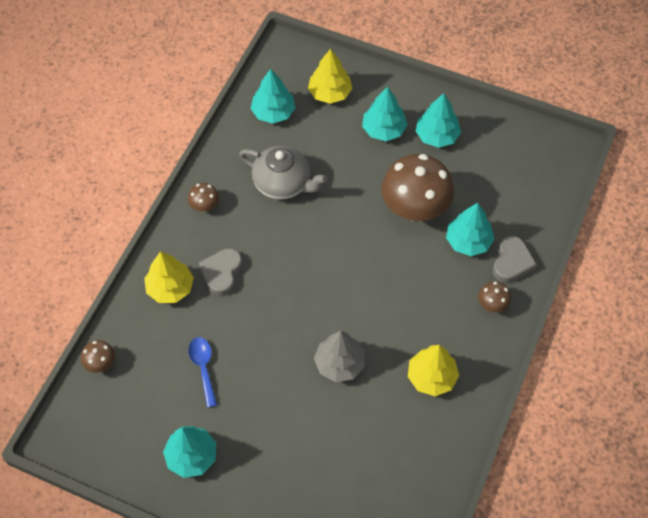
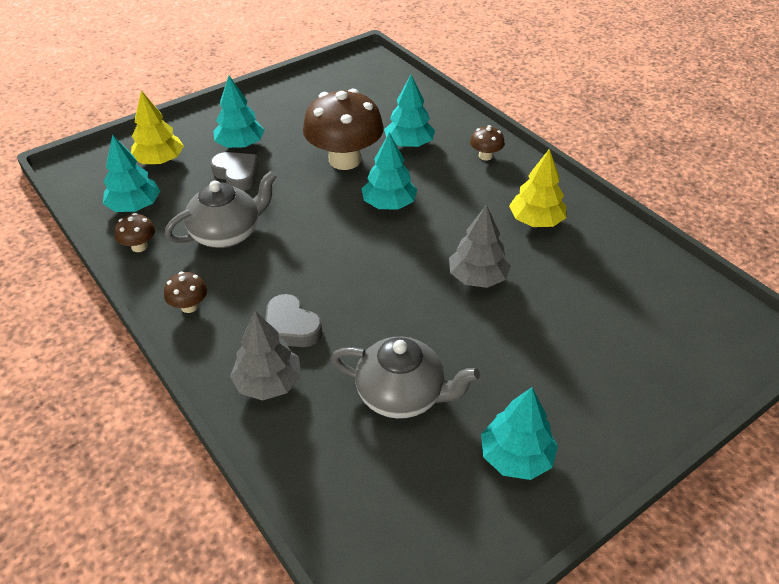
camera: 60 degrees left, 15 degrees down
brown mushroom [81,340,115,373] -> brown mushroom moved to [115,213,155,252]
yellow tree [144,251,194,303] -> grey tree [230,311,301,401]
blue spoon [188,337,217,408] -> grey teapot [331,337,480,419]
turquoise tree [416,93,461,148] -> turquoise tree moved to [362,132,417,210]
grey heart [493,236,537,283] -> grey heart moved to [211,152,259,191]

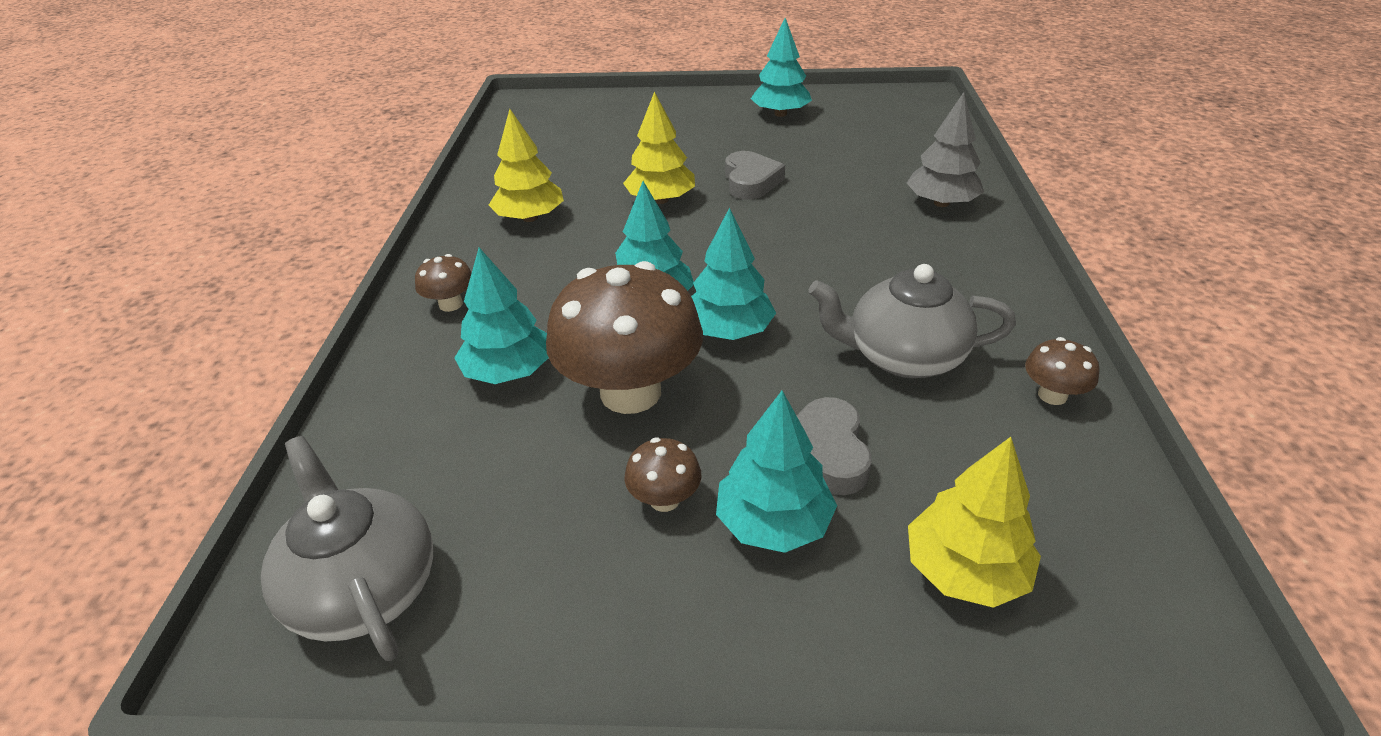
camera: 140 degrees left, 5 degrees down
turquoise tree [103,134,160,212] -> turquoise tree moved to [691,207,776,340]
brown mushroom [164,272,207,313] -> brown mushroom moved to [624,437,701,512]
grey heart [265,294,322,347] -> grey heart moved to [725,151,785,200]
grey teapot [331,337,480,419] -> grey teapot moved to [261,436,433,661]
grey tree [449,204,511,288] -> yellow tree [623,91,695,204]

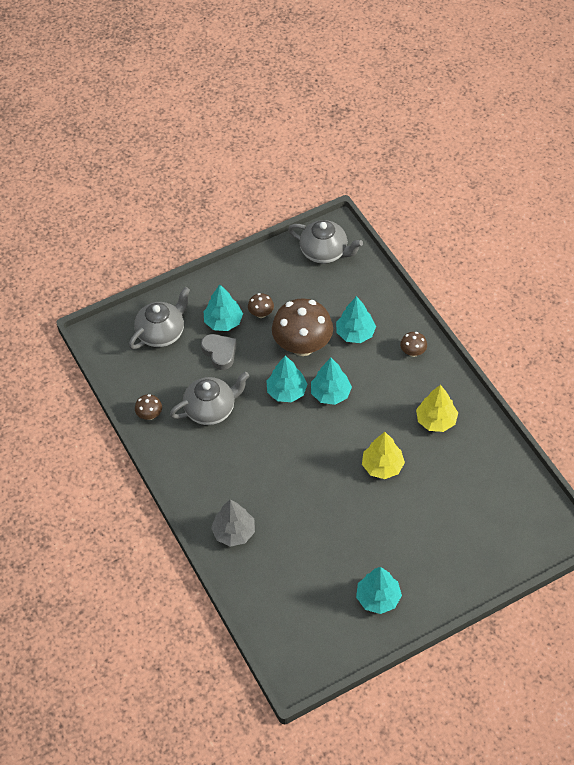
camera: 150 degrees right, 15 degrees up
grey heart [725,151,785,200] -> none
yellow tree [908,437,1041,608] -> grey teapot [129,287,190,349]

